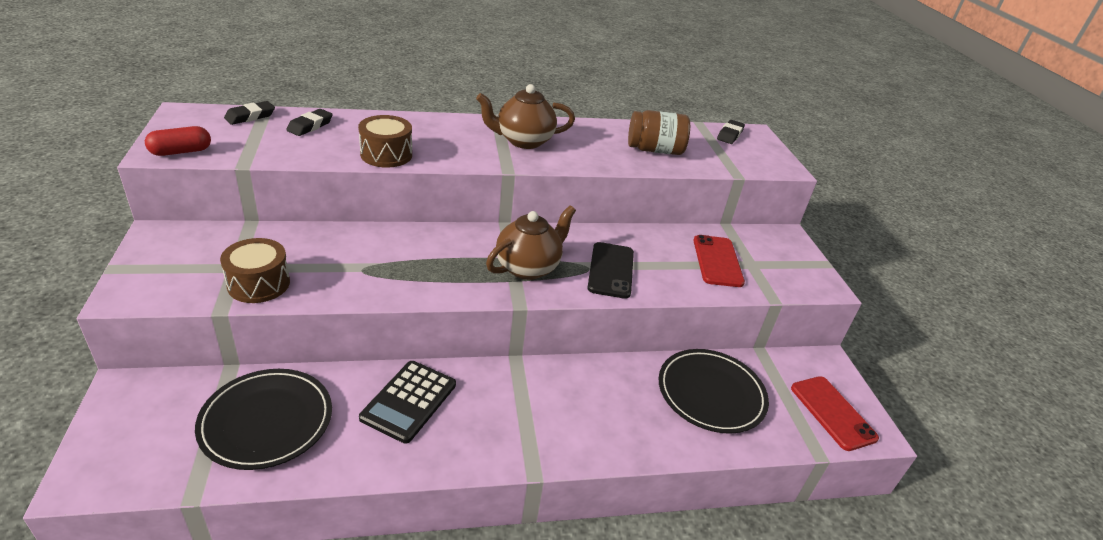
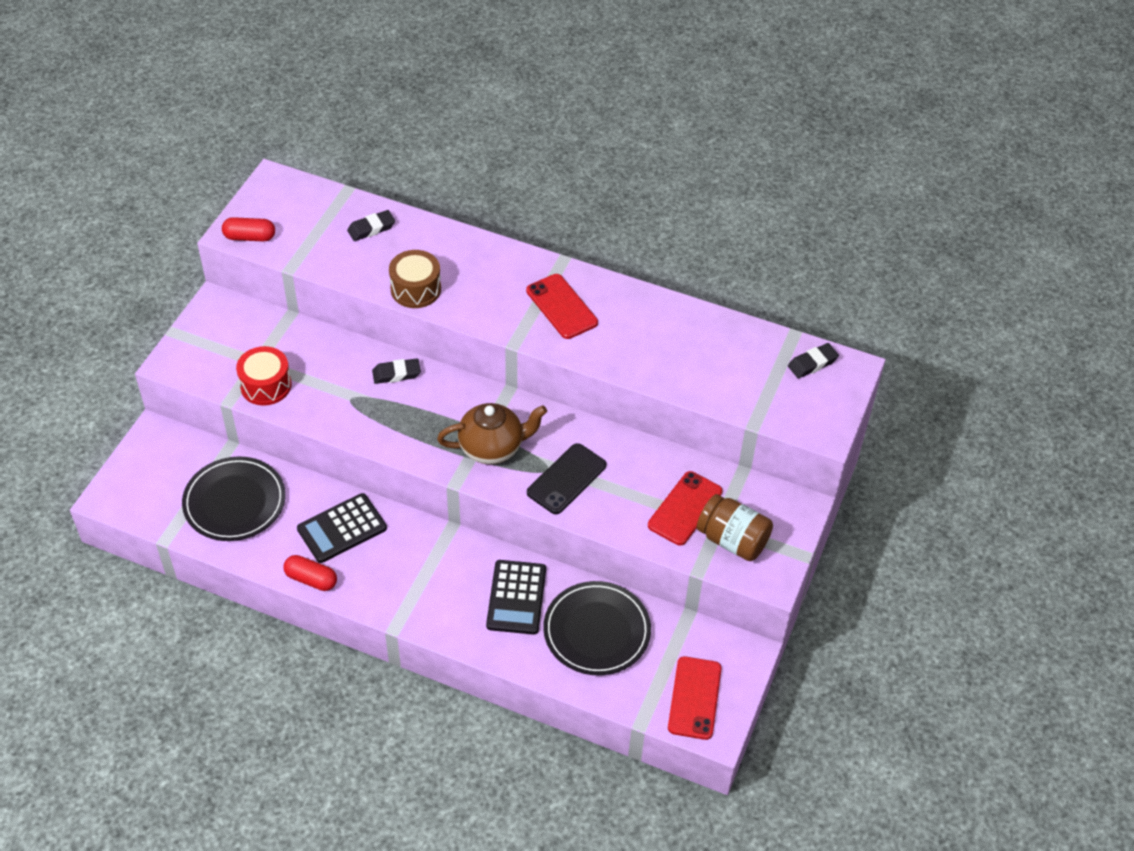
camera: 35 degrees right, 15 degrees up
brown drum [220,238,290,303] -> red drum [236,346,291,406]
black eraser [224,101,275,125] -> black eraser moved to [372,359,421,384]
brown teapot [476,84,575,149] -> red phone [526,274,598,339]
brown jar [628,110,690,155] -> brown jar moved to [697,494,773,561]
none -> red capsule [283,555,337,591]
none -> black calculator [486,560,546,635]

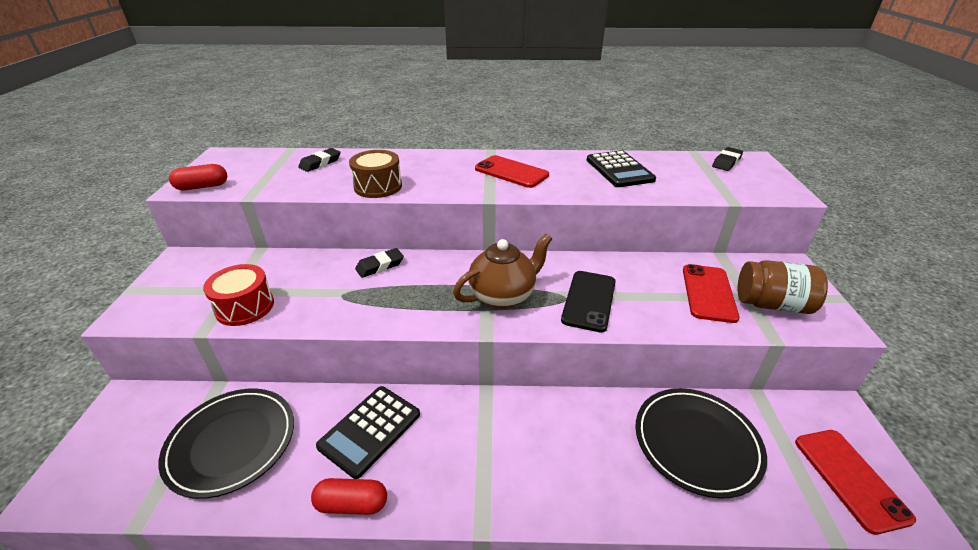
camera: 20 degrees left, 15 degrees down
black calculator [486,560,546,635] -> black calculator moved to [587,150,656,187]

